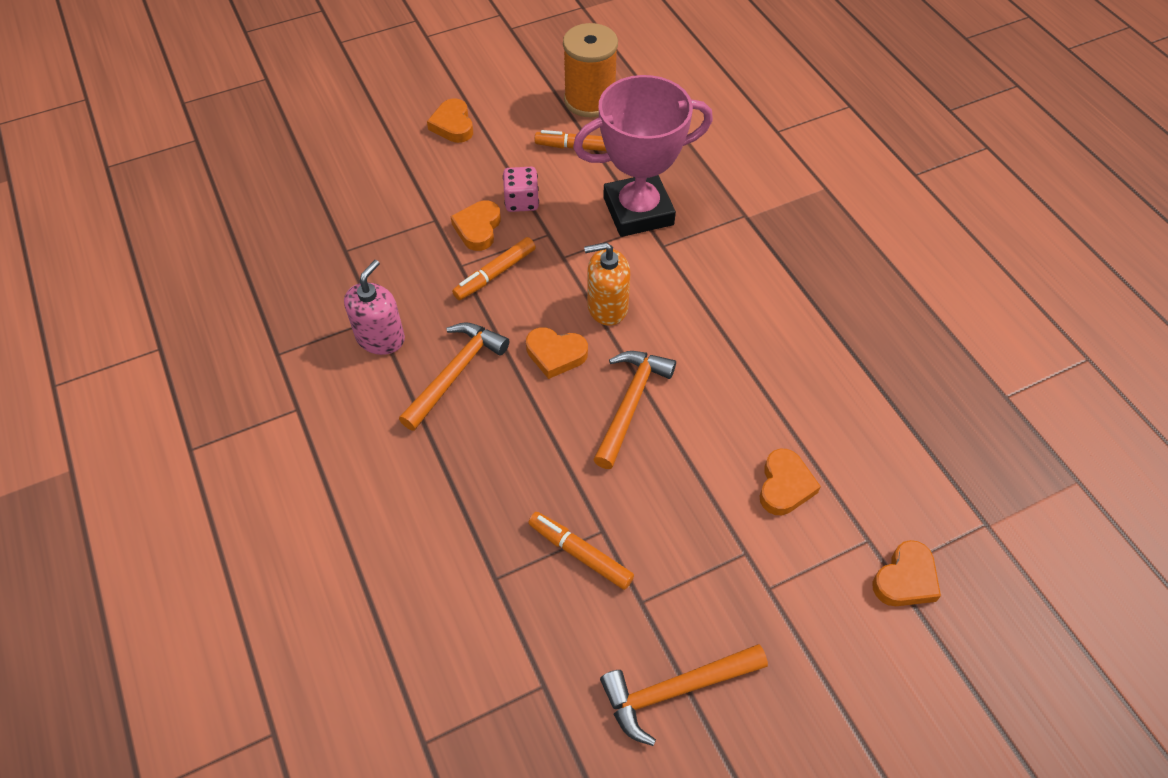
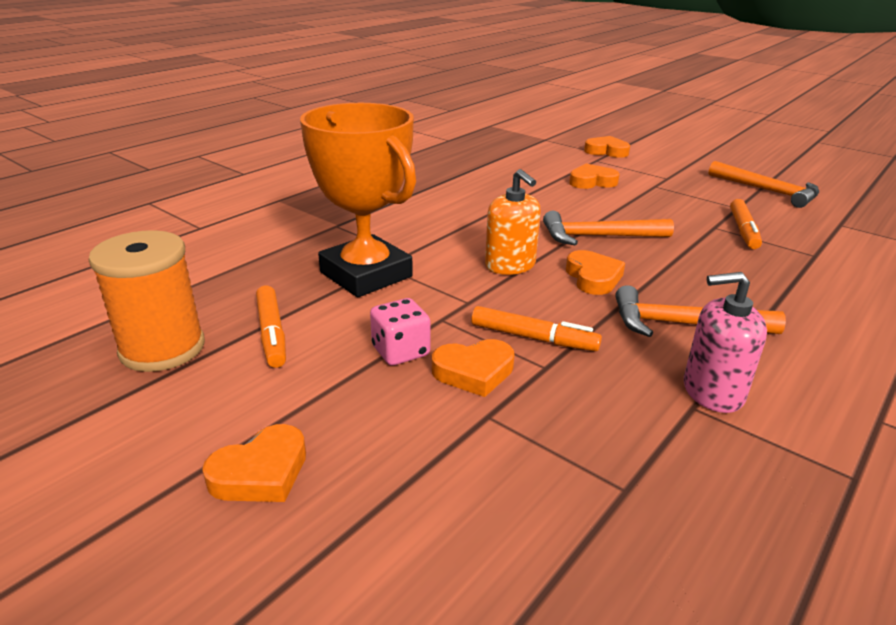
camera: 115 degrees left, 25 degrees down
pink trophy [573,75,713,237] -> orange trophy [300,103,416,297]

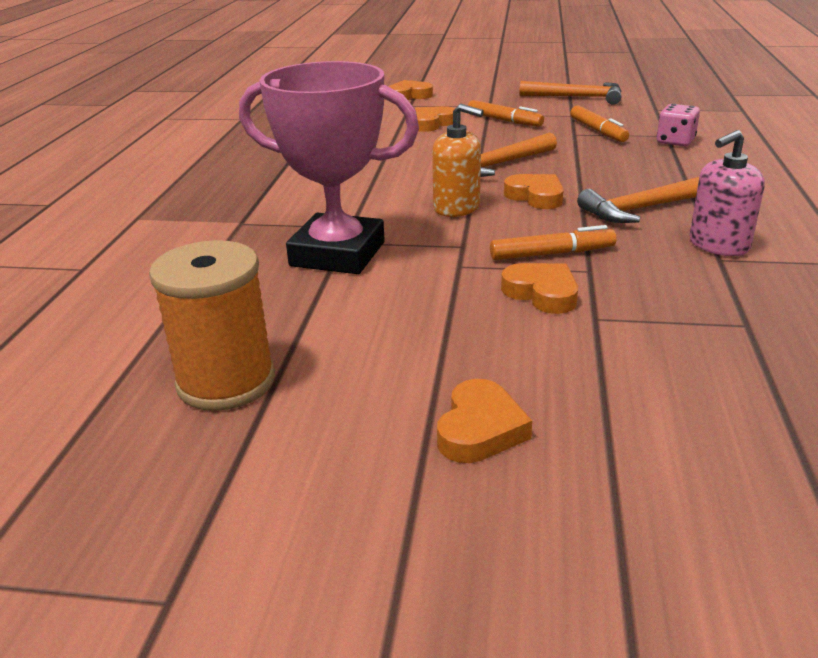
camera: 30 degrees left, 0 degrees up
orange marker [256,285,286,368] -> orange marker moved to [468,100,544,127]
orange trophy [300,103,416,297] -> pink trophy [239,61,419,274]
pink dice [370,298,430,366] -> pink dice moved to [657,104,700,146]
orange heart [432,339,515,397] -> orange heart turned 90 degrees counterclockwise [501,263,578,314]

